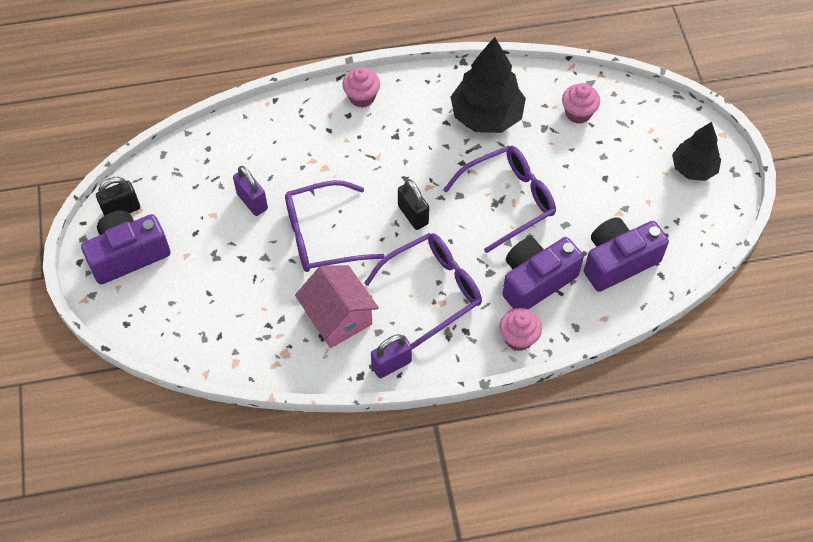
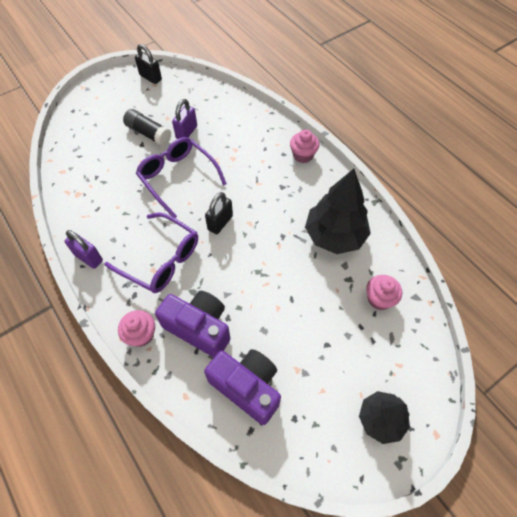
camera: 65 degrees right, 0 degrees up
purple camera [81,211,171,284] -> none
pink house [295,265,379,348] -> none
purple glasses [443,145,556,253] -> none
none -> black glue stick [123,109,171,146]

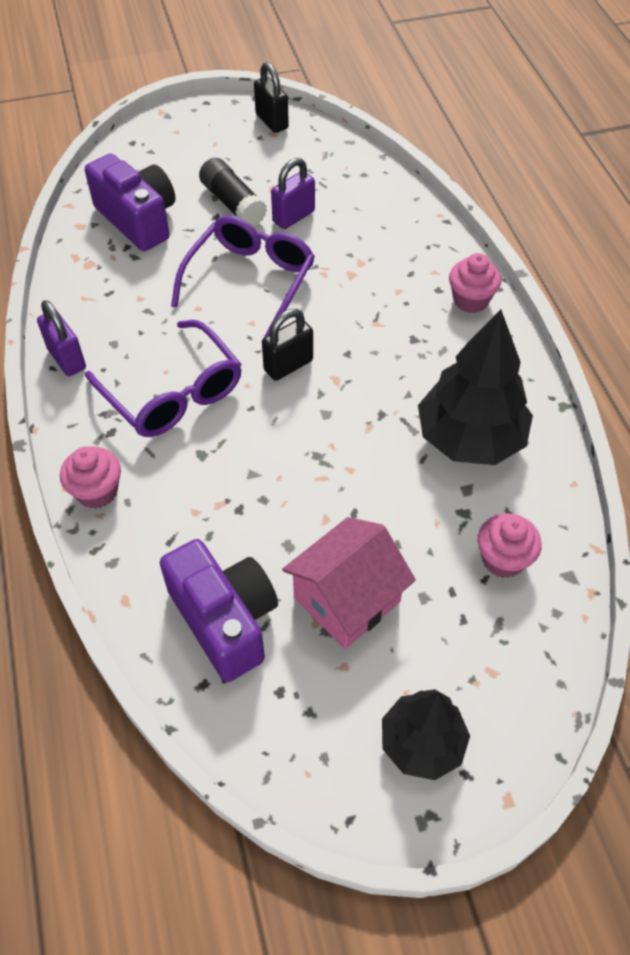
camera: 20 degrees right, 5 degrees down
purple glasses [136,137,227,218] -> purple glasses turned 45 degrees clockwise [171,216,315,337]
purple camera [155,291,231,358] -> purple camera moved to [85,154,175,251]
none -> pink house [282,517,416,649]

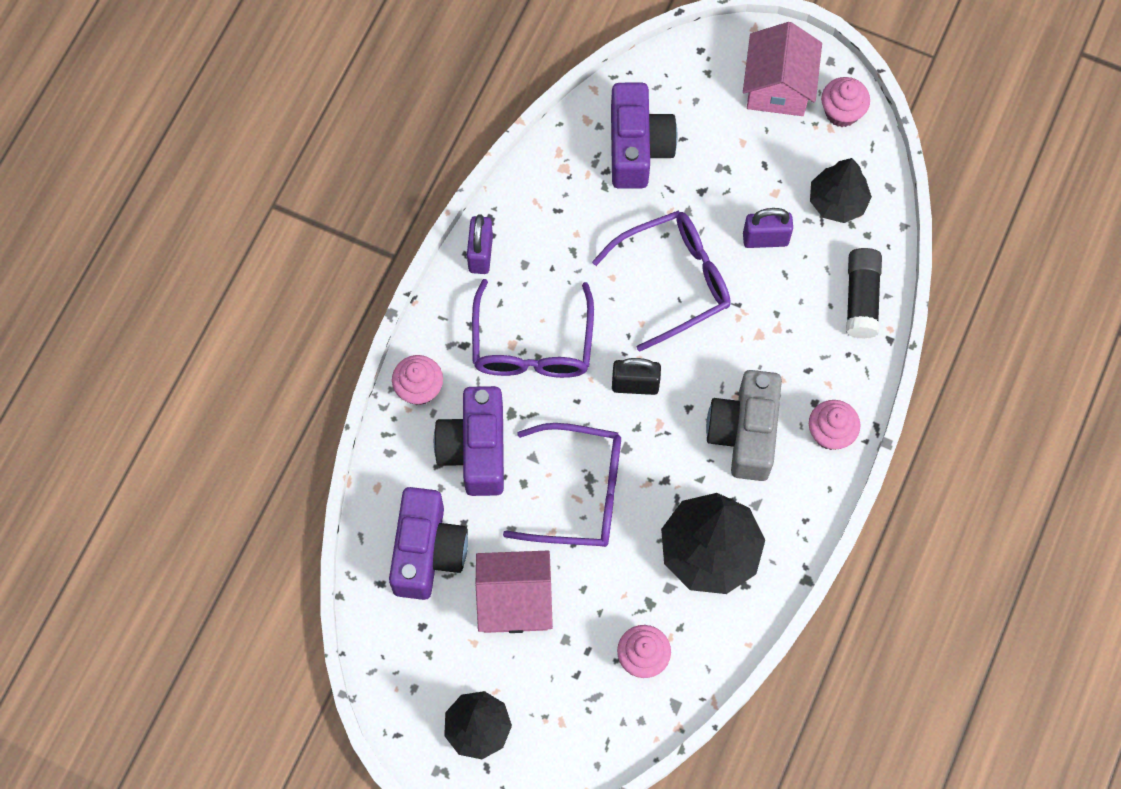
camera: 40 degrees right, 15 degrees up
black glue stick [199,158,267,227] -> black glue stick moved to [846,248,882,339]
black padlock [254,62,289,133] -> pink cupcake [821,77,870,127]
none -> purple camera [434,386,504,496]
none -> purple glasses [503,423,621,547]
none -> grey camera [706,370,782,481]
none -> pink house [743,22,822,116]
none -> black tree [810,158,872,223]

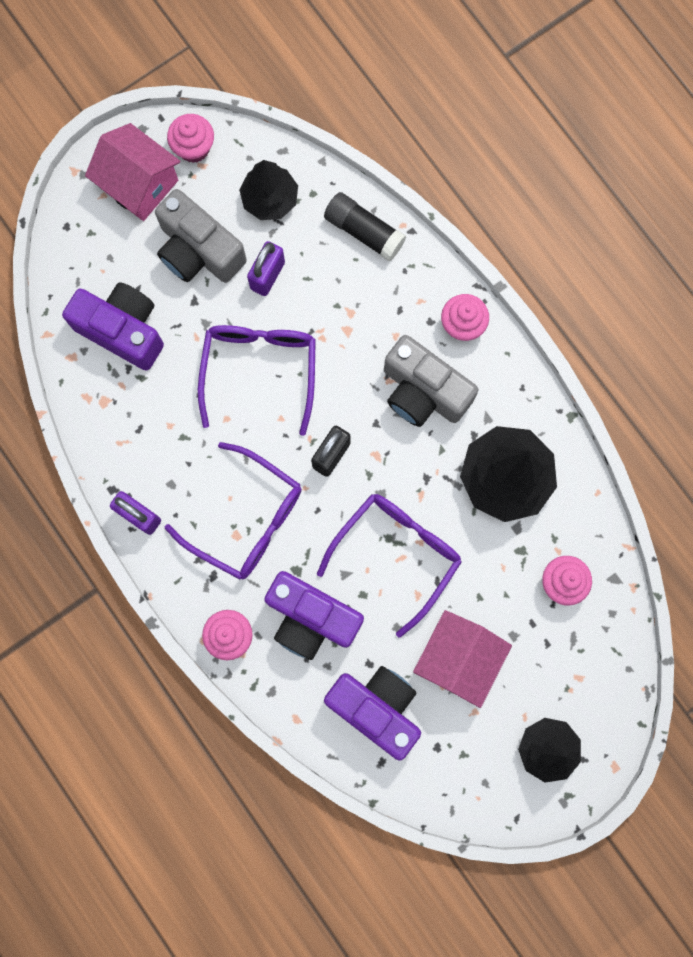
camera: 60 degrees left, 10 degrees up
none -> grey camera [155,189,247,283]

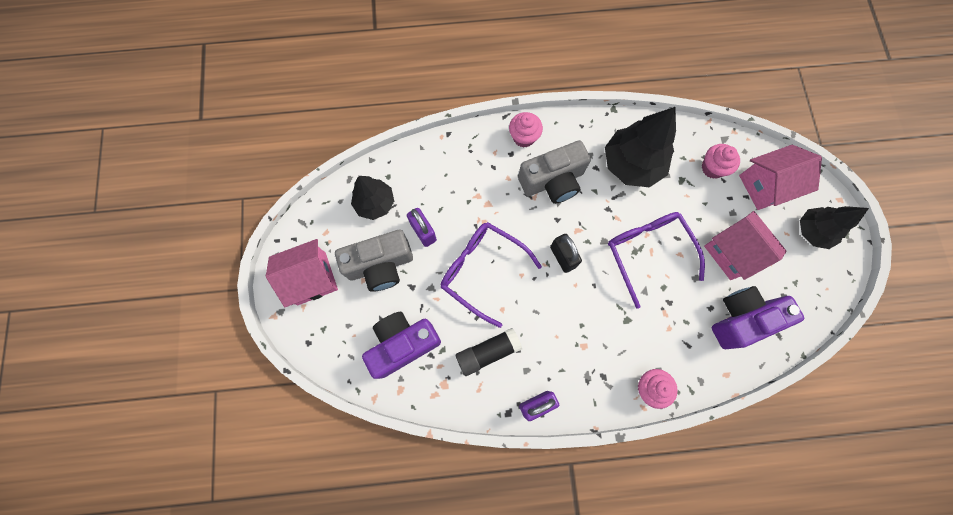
camera: 60 degrees left, 5 degrees down
purple glasses [165,442,301,580] -> none
pink cupcake [167,114,214,163] -> none
purple camera [264,571,364,660] -> none
black glue stick [324,192,406,261] -> black glue stick moved to [456,328,522,376]
none -> pink house [739,145,822,210]

